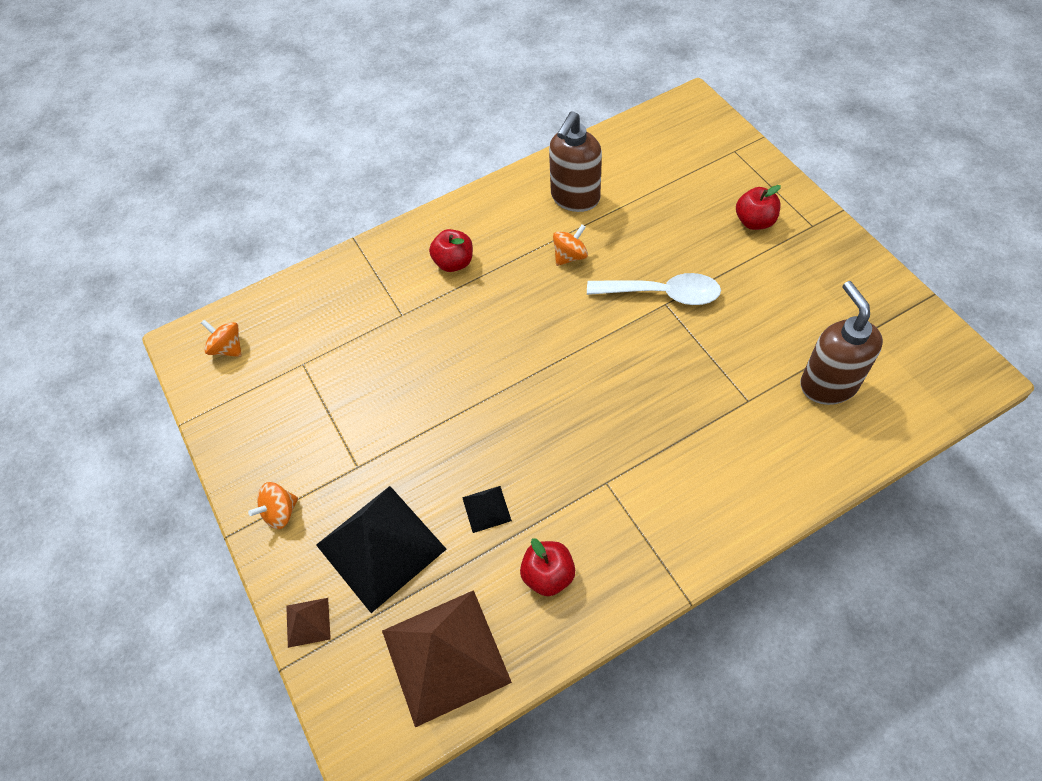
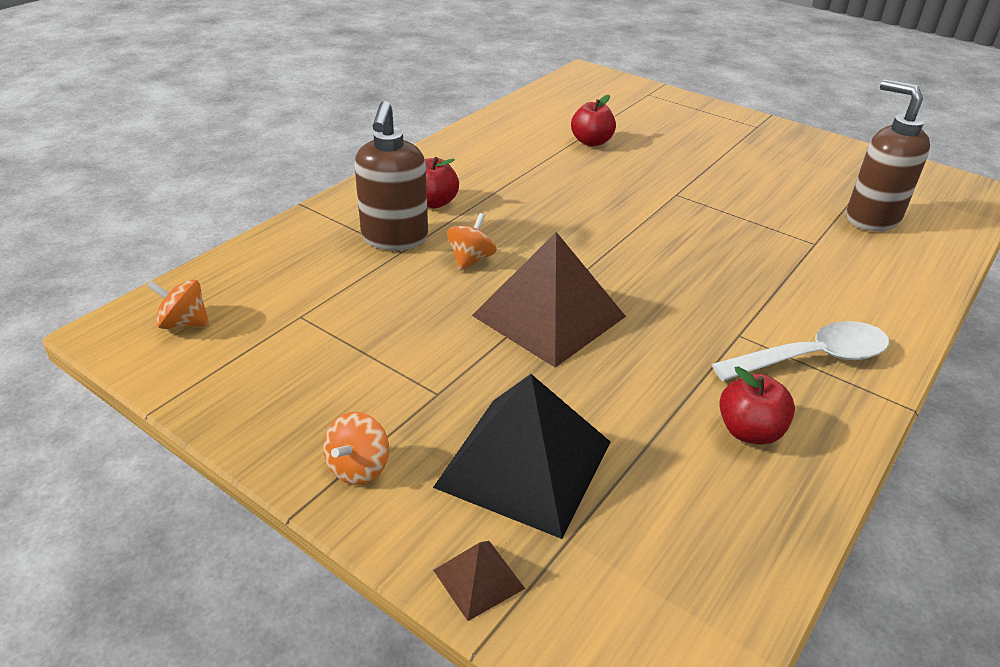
camera: 30 degrees left, 20 degrees down
brown pyramid [382,590,512,728] -> brown pyramid moved to [472,232,626,368]
black pyramid [462,486,512,533] -> none
brown soap dispenser [549,111,602,212] -> brown soap dispenser moved to [354,101,428,251]
orange spinning top [553,225,588,266] -> orange spinning top moved to [447,213,497,270]
white spoon [587,273,721,305] -> white spoon moved to [712,321,889,381]
red apple [736,185,781,230] -> red apple moved to [571,95,616,147]

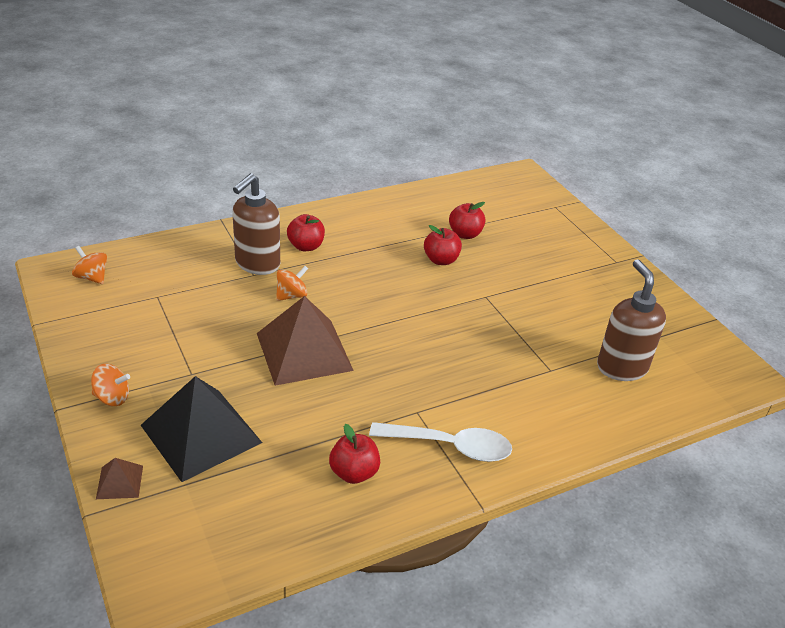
camera: 25 degrees right, 0 degrees up
orange spinning top [323,412,389,485] -> orange spinning top turned 135 degrees counterclockwise [91,364,130,406]
none -> red apple [424,225,462,265]

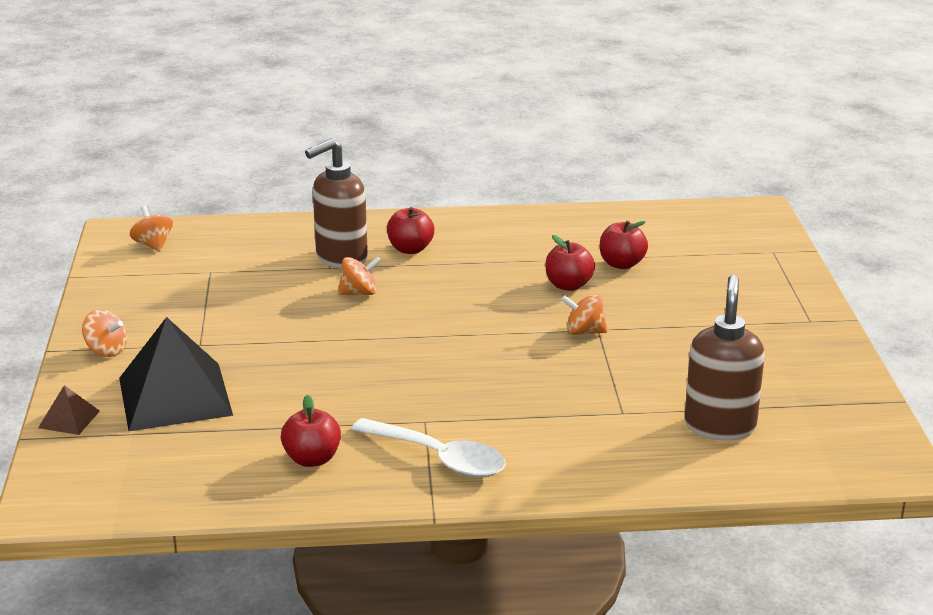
camera: 25 degrees right, 10 degrees down
brown pyramid [257,296,354,386] -> none
none -> orange spinning top [561,294,608,335]

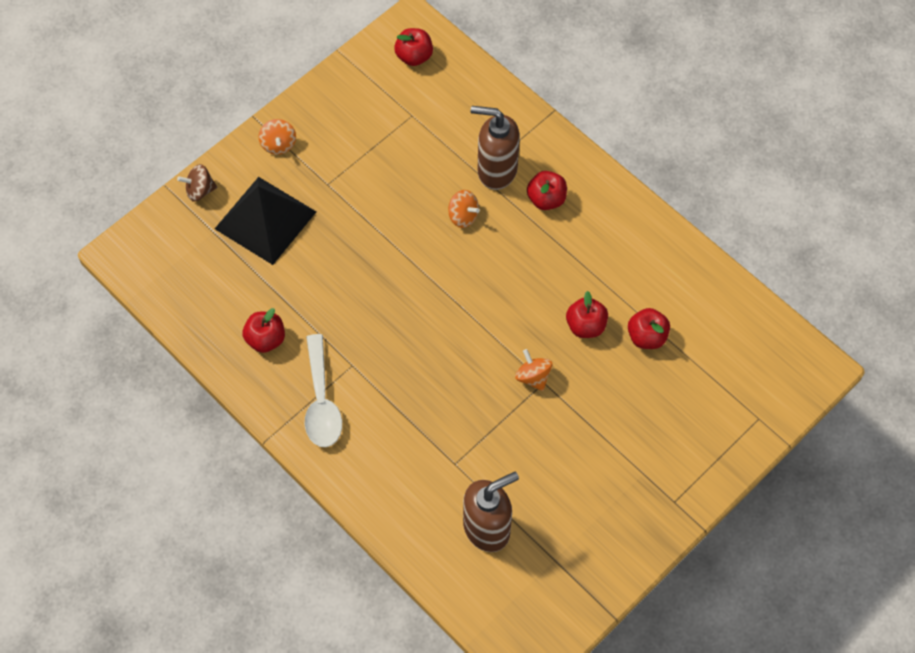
camera: 50 degrees right, 35 degrees up
brown pyramid [38,385,100,435] -> brown spinning top [177,164,217,202]
orange spinning top [130,206,173,252] -> red apple [394,28,433,66]

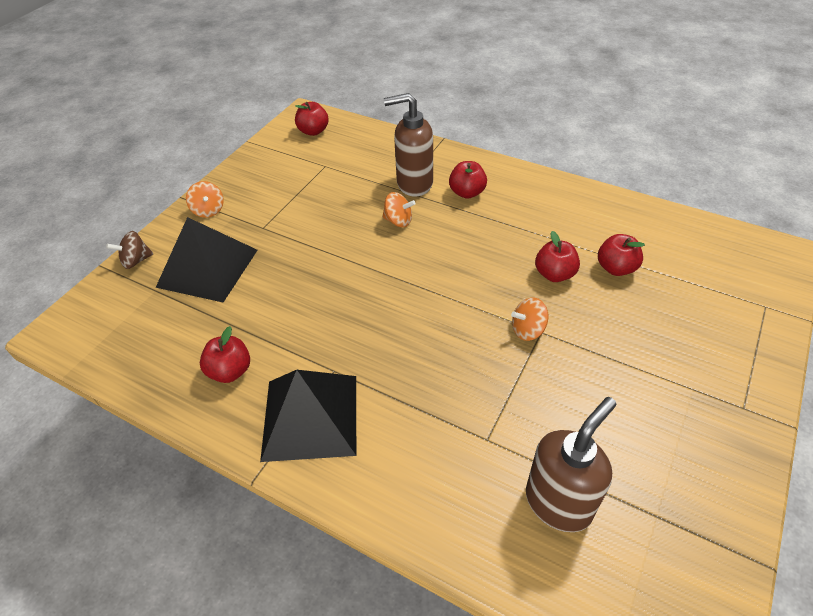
camera: 15 degrees left, 15 degrees down
white spoon [305,334,342,447] -> black pyramid [260,370,356,462]
orange spinning top [515,349,552,391] -> orange spinning top turned 60 degrees counterclockwise [511,298,548,341]

